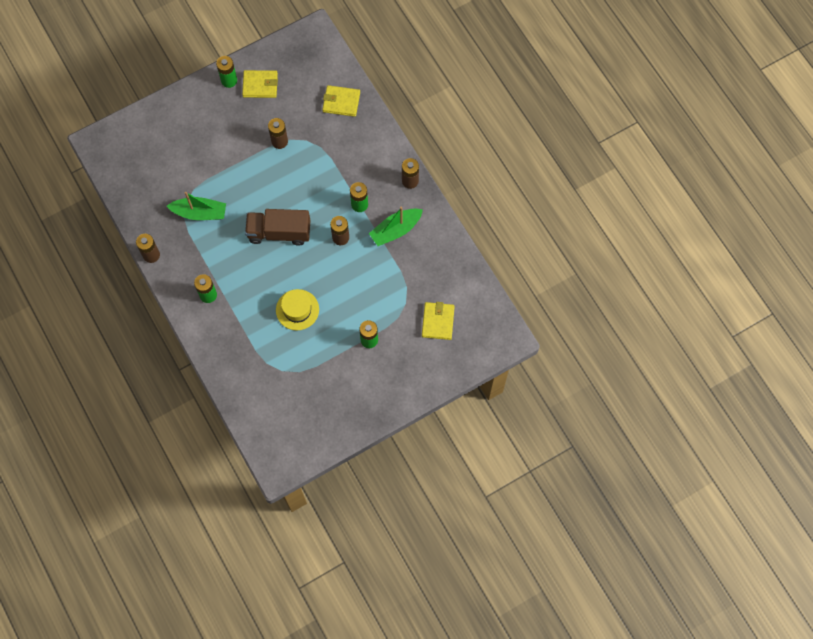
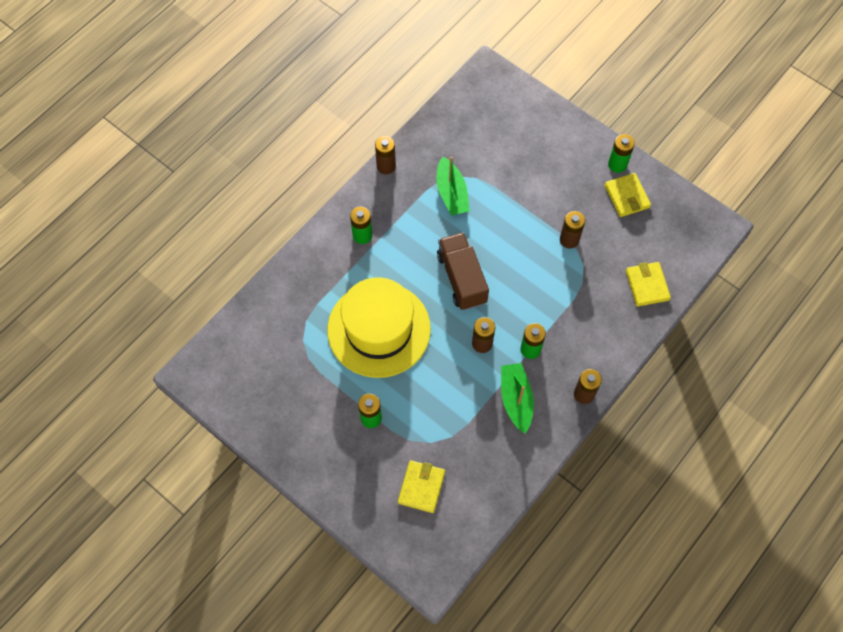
camera: 70 degrees right, 5 degrees down
yellow hat [276,289,319,330] -> yellow hat [327,277,431,378], size x2.02
green boat [369,207,423,246] -> green boat turned 45 degrees clockwise [501,363,534,434]
yellow wallet [422,302,455,340] -> yellow wallet turned 60 degrees counterclockwise [398,460,445,513]

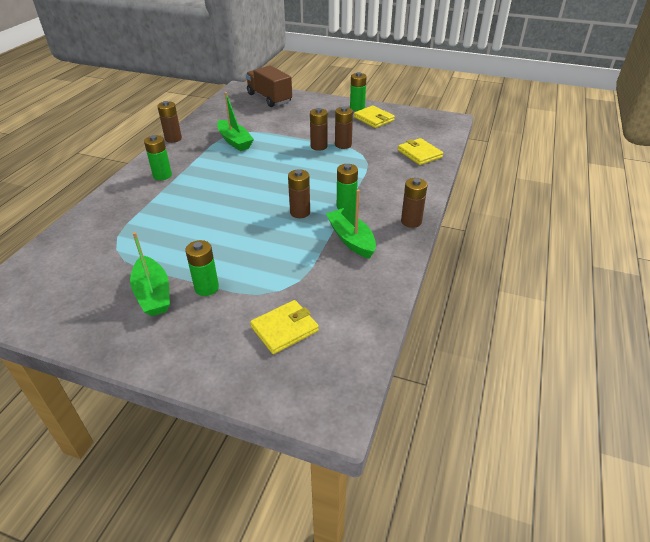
camera: 20 degrees left, 25 degrees down
yellow hat [327,277,431,378] -> none
yellow wallet [398,460,445,513] -> yellow wallet turned 60 degrees clockwise [250,300,319,354]
brown truck [437,232,489,310] -> brown truck moved to [246,66,292,107]
none -> green boat [130,232,170,316]
none -> brown battery [310,108,328,151]

